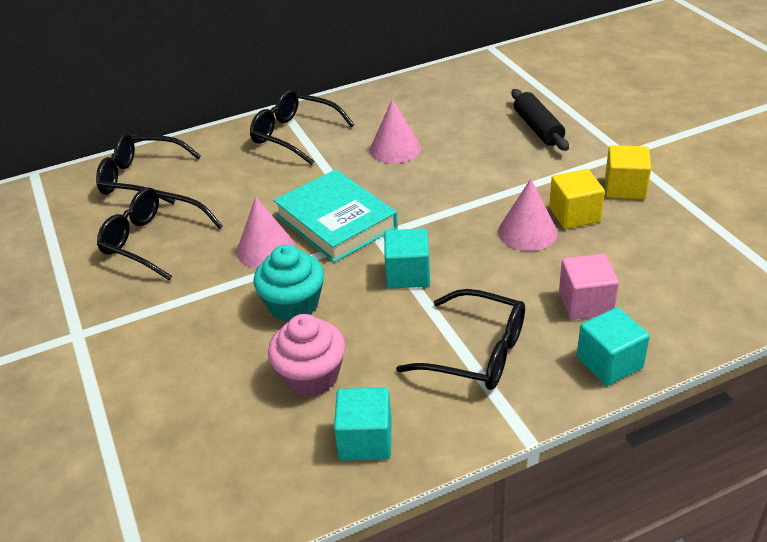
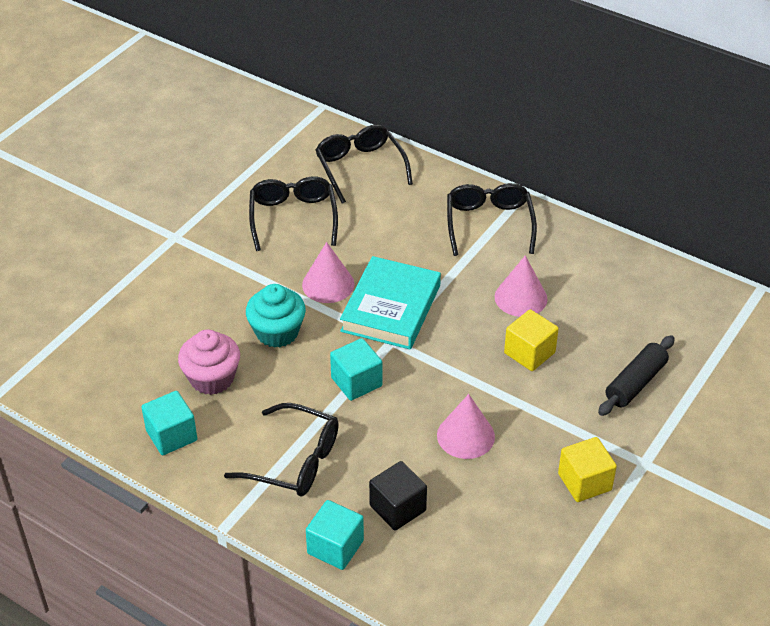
camera: 55 degrees right, 5 degrees up
black glasses [396,289,525,390] -> black glasses turned 60 degrees counterclockwise [224,403,339,497]
yellow cube [549,169,605,229] -> yellow cube moved to [504,309,559,371]
pink cube [559,254,619,320] -> black cube [369,461,427,531]

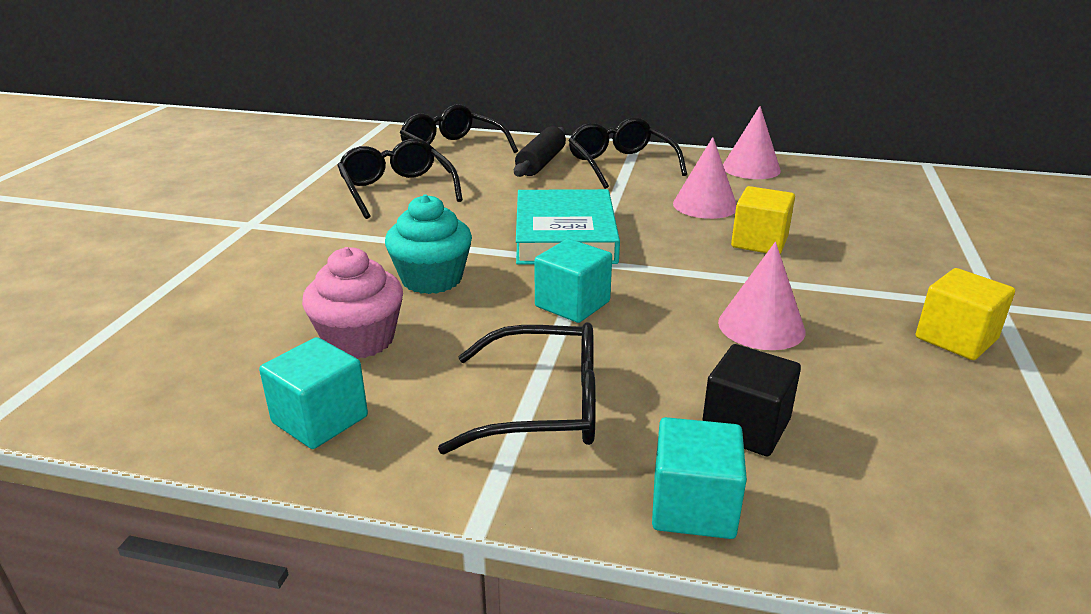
camera: 20 degrees left, 15 degrees down
pink cone [302,242,354,303] -> pink cone moved to [723,106,781,179]
black rolling pin [598,335,675,416] -> black rolling pin moved to [514,126,566,177]

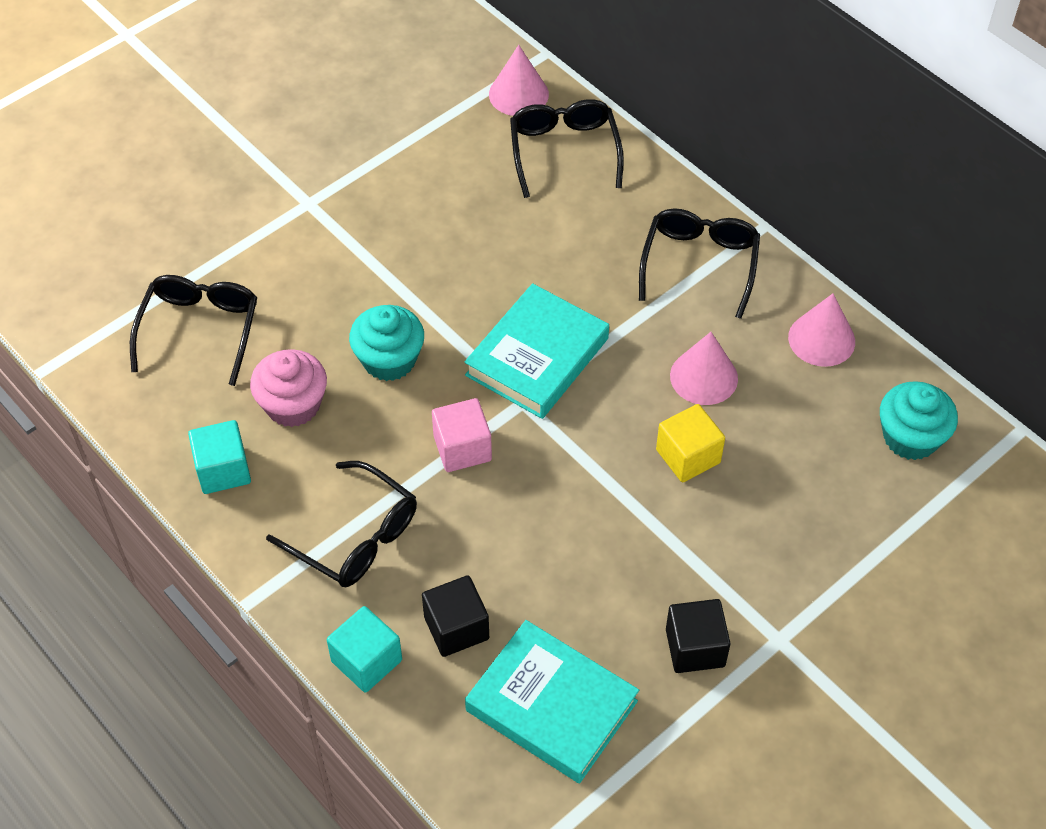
camera: 35 degrees right, 25 degrees up
black glasses [337,139,463,219] -> black glasses moved to [130,275,257,386]
black rolling pin [514,126,566,177] -> none
turquoise cube [534,239,612,323] -> pink cube [432,398,492,472]
pink cone [718,242,805,350] -> pink cone moved to [489,45,549,116]
yellow cube [916,268,1015,360] -> black cube [666,599,730,673]
none -> turquoise book [465,620,639,783]
none -> turquoise cupcake [880,381,958,460]

